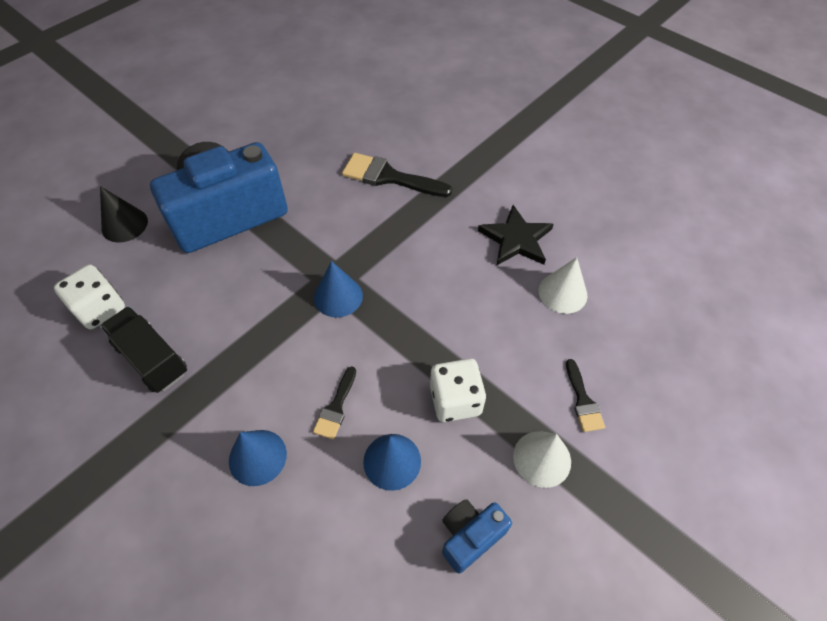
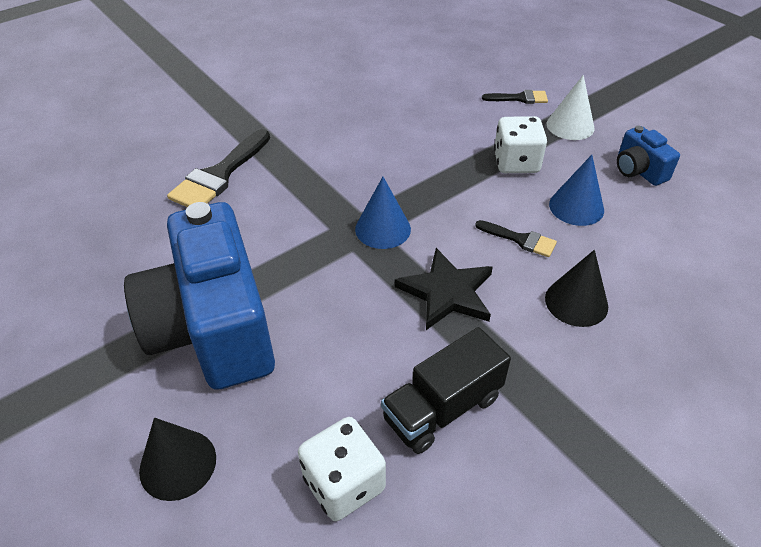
camera: 80 degrees left, 10 degrees down
blue cone [229,430,287,486] -> black cone [545,250,608,327]
black star [478,205,554,266] -> black star moved to [395,248,493,330]
white cone [539,257,587,314] -> none

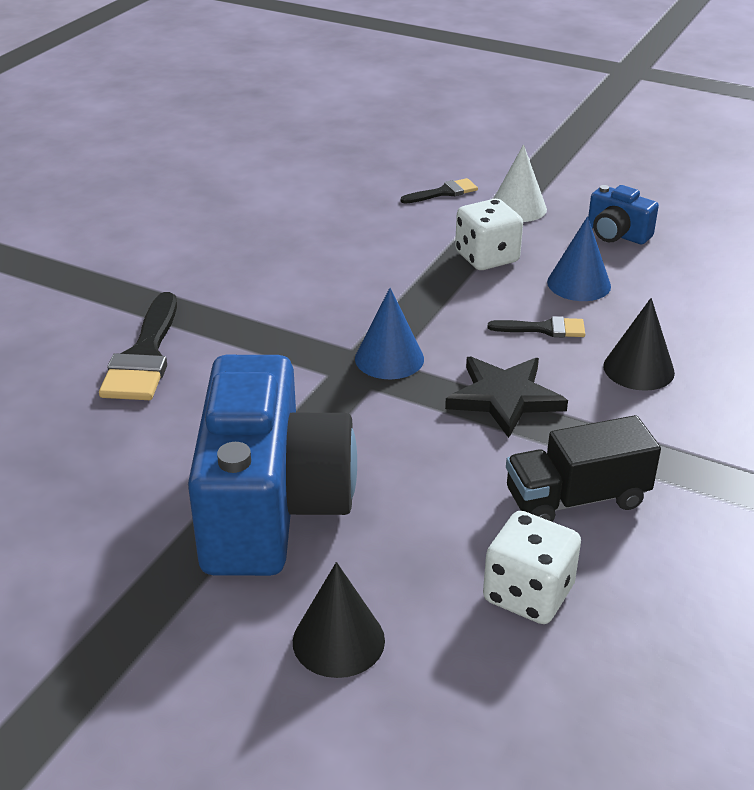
camera: 25 degrees left, 10 degrees down
blue camera [124,202,275,390] -> blue camera turned 135 degrees counterclockwise [188,355,357,576]
black truck [381,327,511,454] -> black truck turned 45 degrees clockwise [506,415,661,522]

